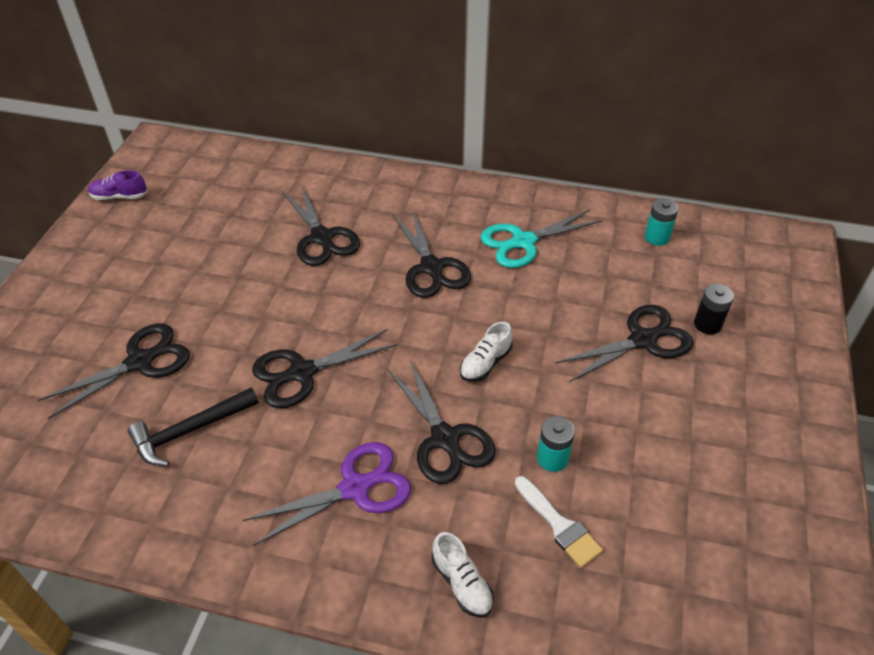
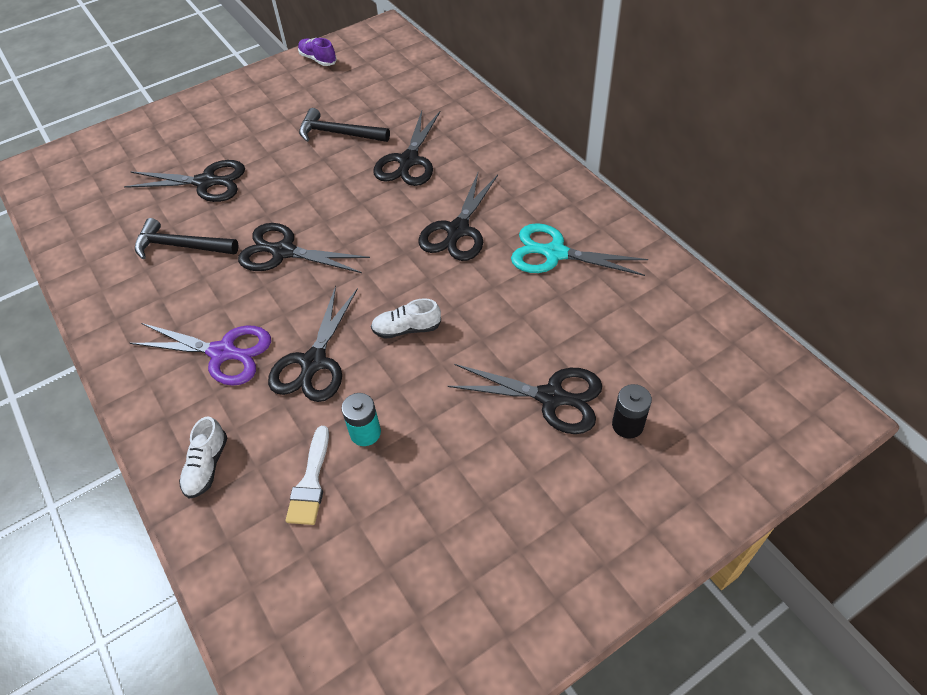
camera: 45 degrees right, 5 degrees up
turquoise battery [645,198,679,246] -> none
none -> black hammer [299,108,390,142]

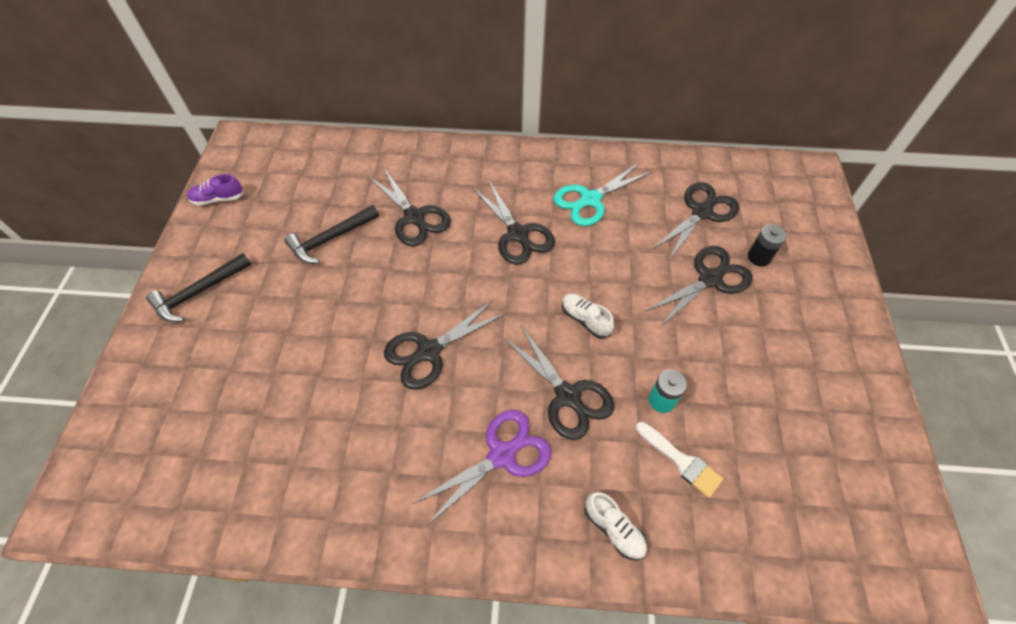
camera: 55 degrees left, 5 degrees up
black scissors [124,160,245,202] -> black scissors moved to [652,182,739,260]
black hammer [135,218,239,259] -> black hammer moved to [146,253,251,322]
white shoe [371,298,441,339] -> white shoe turned 105 degrees clockwise [562,293,614,339]

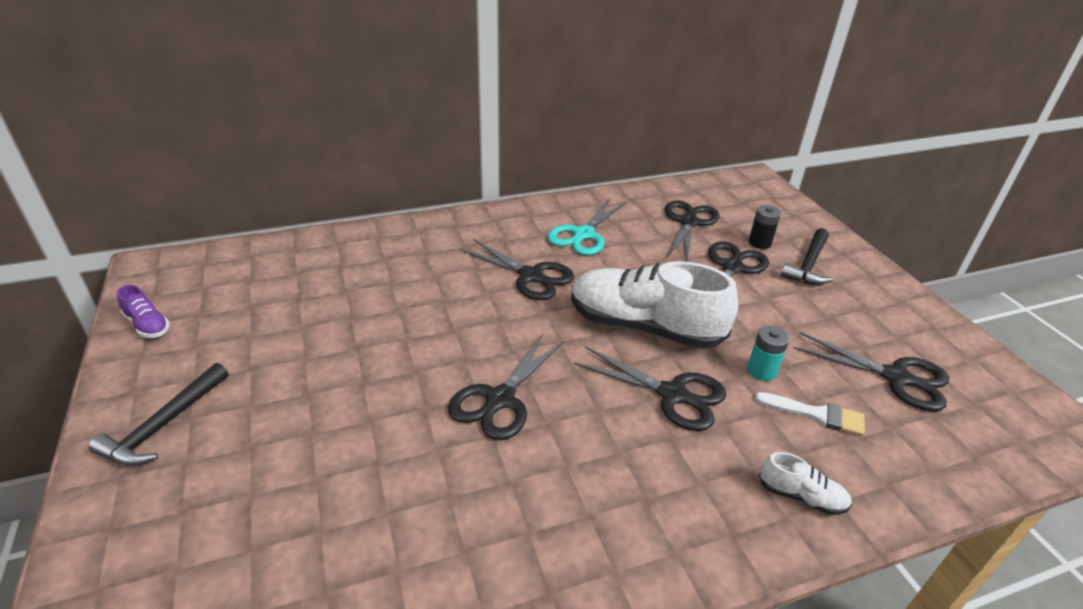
camera: 25 degrees left, 20 degrees down
purple shoe [187,174,244,206] -> purple shoe turned 105 degrees counterclockwise [117,285,170,338]
black hammer [284,205,379,264] -> black hammer moved to [781,228,833,285]
black scissors [368,168,451,246] -> black scissors moved to [793,332,949,412]
purple scissors [412,410,552,525] -> none
white shoe [562,293,614,339] -> white shoe [571,261,738,349], size x2.39

